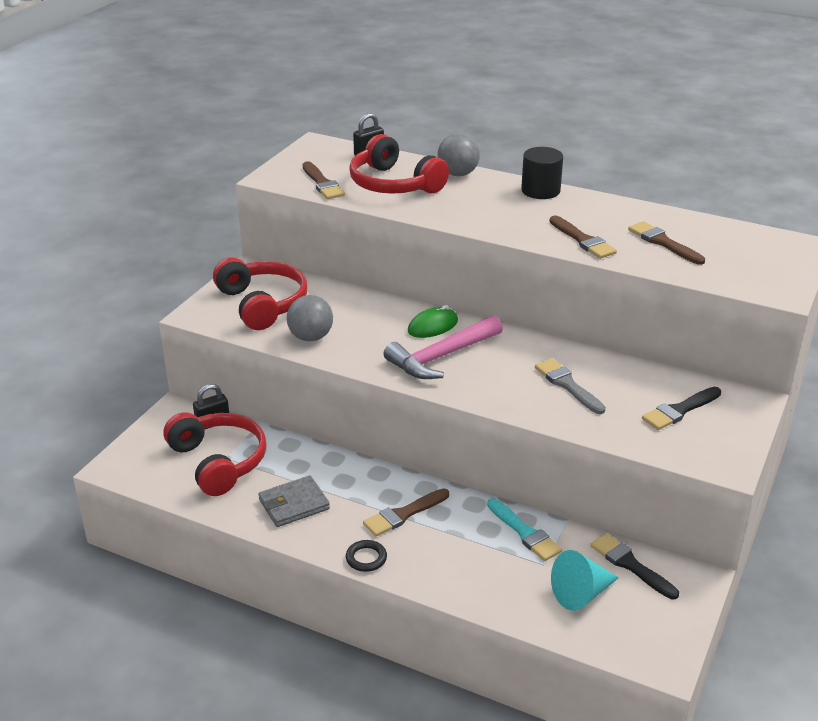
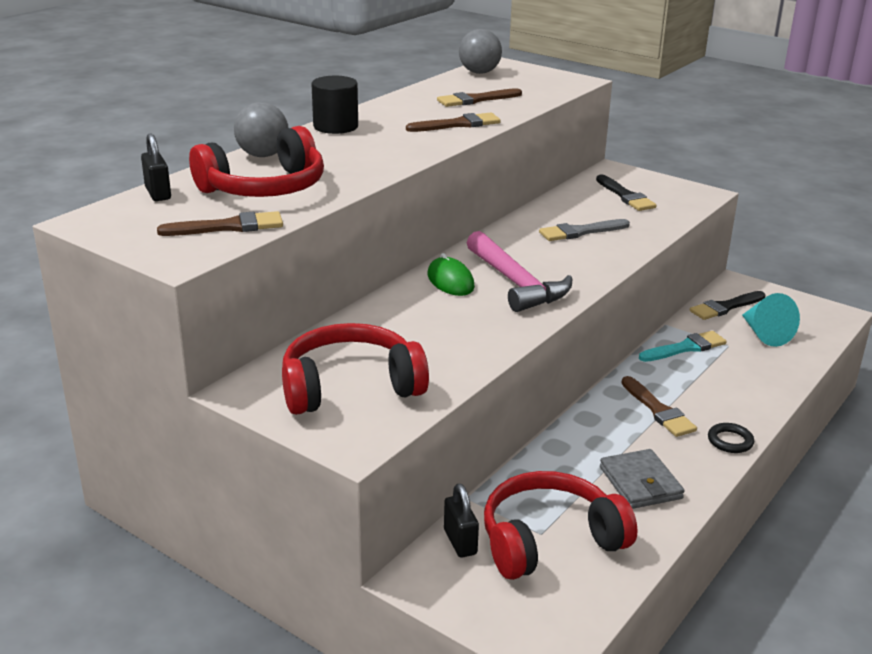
camera: 80 degrees left, 5 degrees down
grey ball [287,295,333,341] -> grey ball moved to [459,29,502,74]

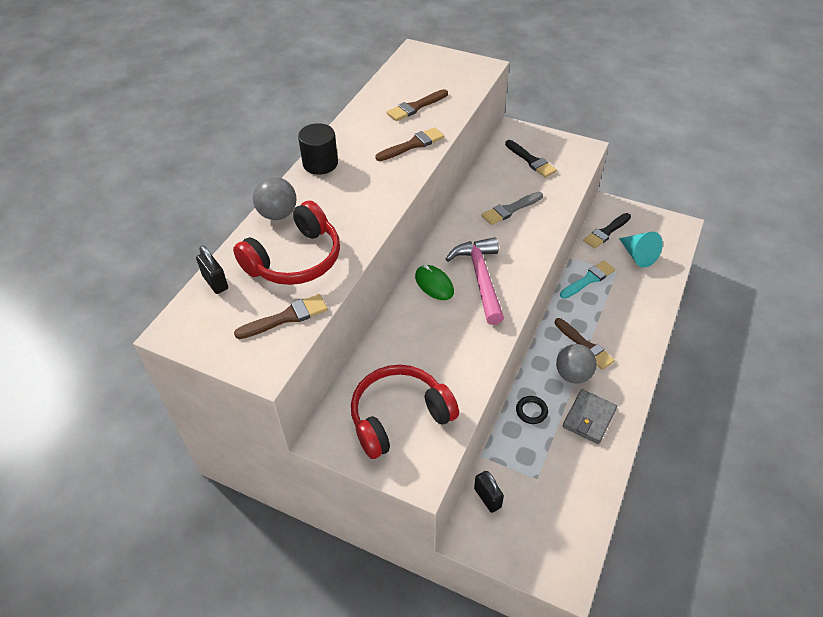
camera: 10 degrees left, 20 degrees up
grey ball [459,29,502,74] -> grey ball moved to [556,344,597,384]
pink hammer [467,231,572,312] -> pink hammer turned 150 degrees counterclockwise [446,237,504,325]
red headphones [484,471,637,580] -> none
grey wallet [600,449,684,509] -> grey wallet turned 60 degrees clockwise [562,389,617,444]
black ring [708,423,754,453] -> black ring moved to [516,396,548,424]

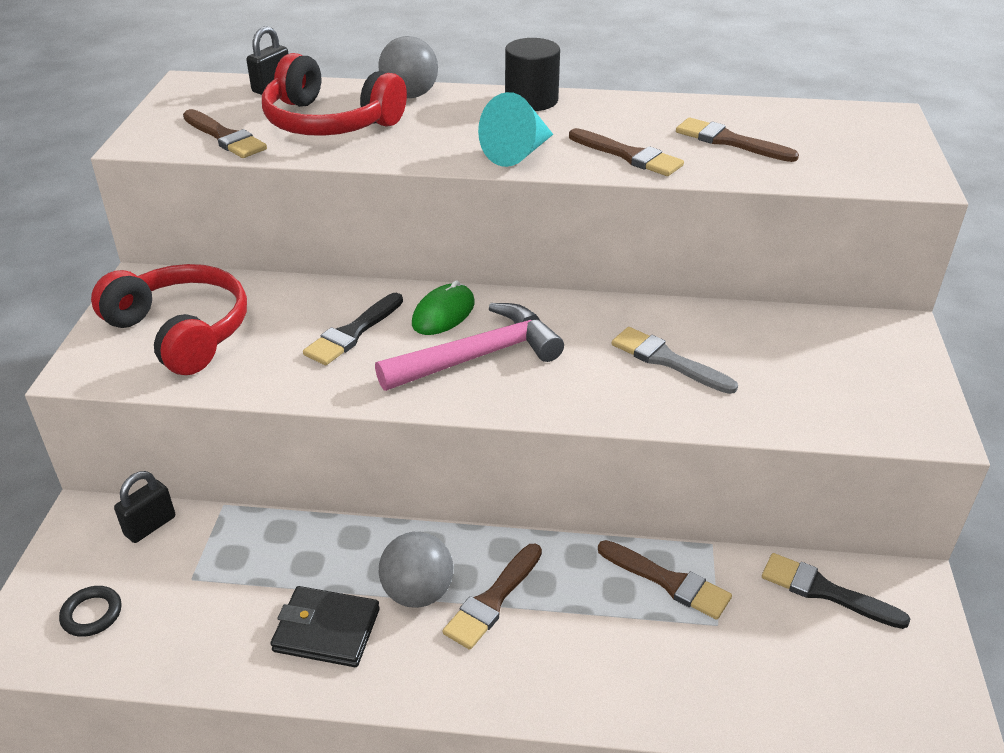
camera: 70 degrees right, 10 degrees down
black brush [505,140,557,178] -> black brush moved to [303,293,403,365]
black ring [516,396,548,424] -> black ring moved to [59,586,122,637]
turquoise brush [560,261,615,299] -> brown brush [598,540,732,620]
grey wallet [562,389,617,444] -> black wallet [271,586,380,667]
turquoise cone [619,231,663,268] -> turquoise cone moved to [478,92,553,167]

